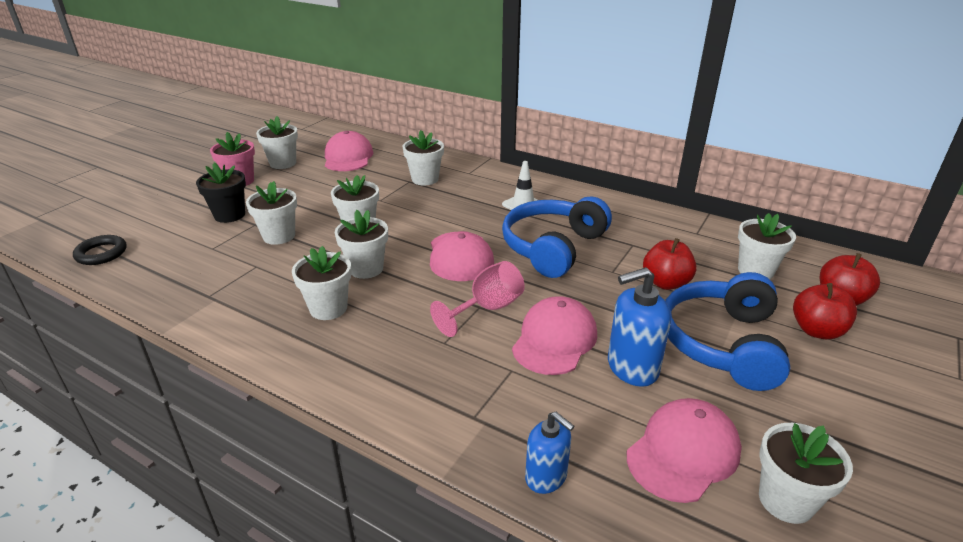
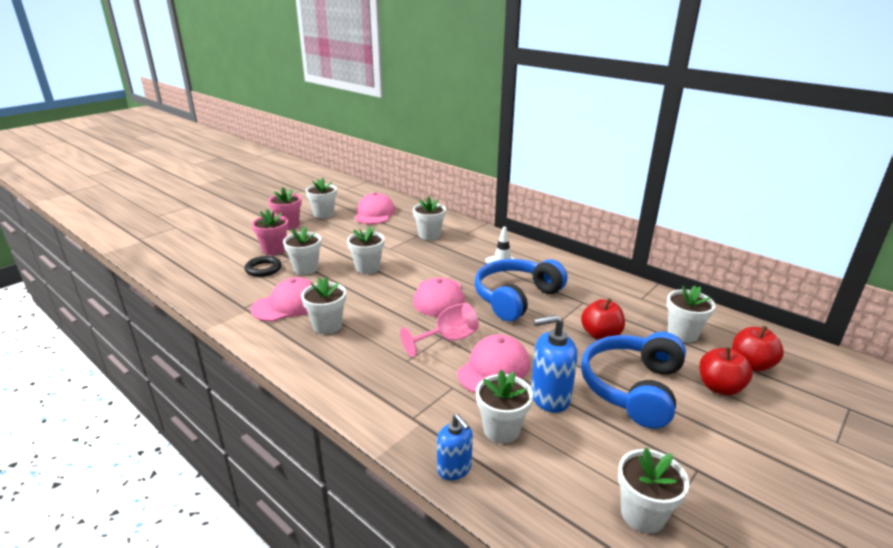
camera: 10 degrees right, 5 degrees down
black ring [73,235,127,265] -> black ring moved to [245,256,282,277]
black flower pot [196,162,246,223] -> pink flower pot [252,209,288,255]
white flower pot [335,210,388,279] -> white flower pot moved to [476,370,533,443]
pink cap [627,398,742,503] -> pink cap moved to [250,277,314,322]

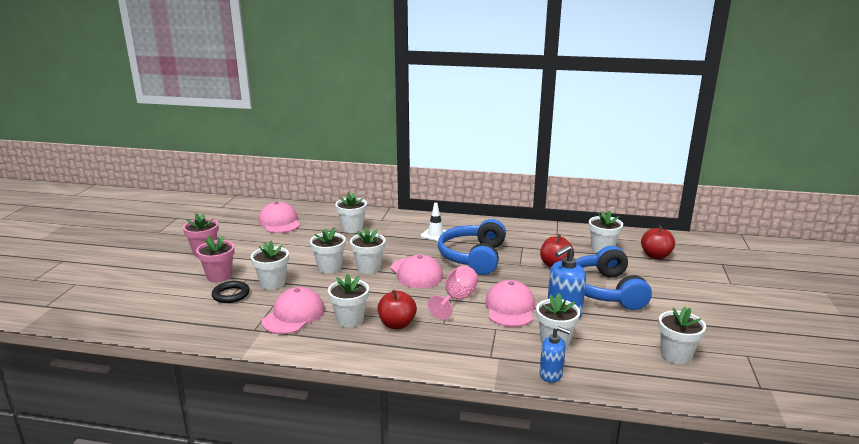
camera: 30 degrees left, 5 degrees down
white flower pot [306,177,337,218] -> white flower pot moved to [350,227,386,274]
red apple [699,347,753,396] -> red apple moved to [377,290,417,329]

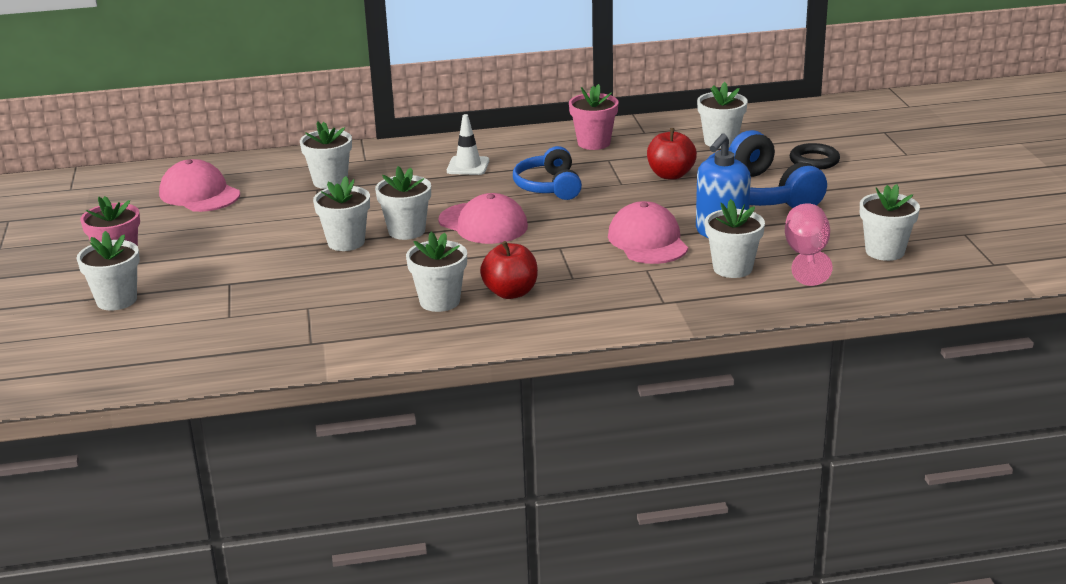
camera: 20 degrees left, 5 degrees up
pink flower pot [196,236,235,282] -> pink flower pot moved to [569,84,619,150]
black ring [212,281,250,303] -> black ring moved to [790,143,840,170]
white flower pot [251,241,289,290] -> white flower pot moved to [76,231,140,310]
pink cap [262,287,325,334] -> none
pink goblet [428,265,478,319] -> pink goblet moved to [785,203,833,286]
blue headphones [438,219,506,275] -> blue headphones [513,146,582,200], size x0.64
blue soap dispenser [540,326,570,382] -> none
red apple [641,226,675,259] -> none

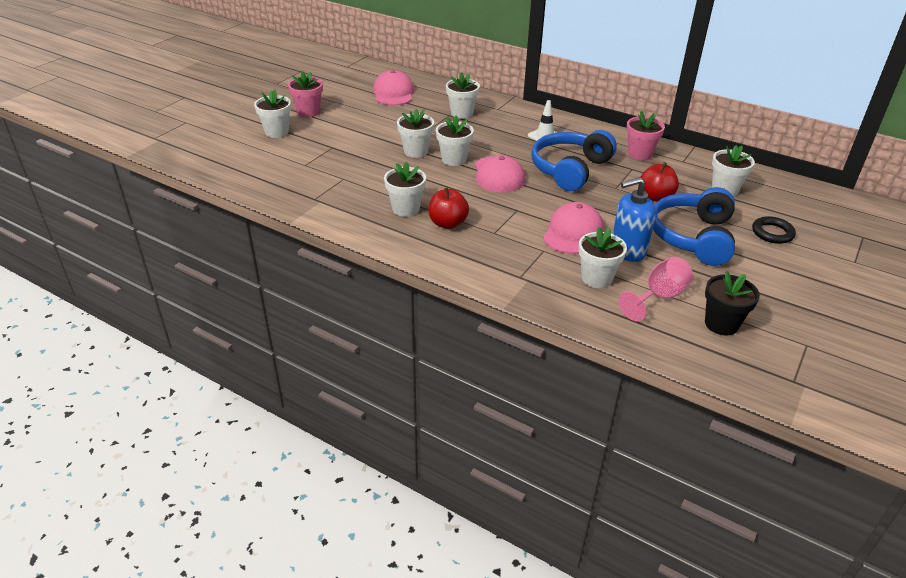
camera: 40 degrees right, 10 degrees up
blue headphones [513,146,582,200] -> blue headphones [531,130,617,191], size x1.55
white flower pot [860,184,920,261] -> black flower pot [705,271,760,335]

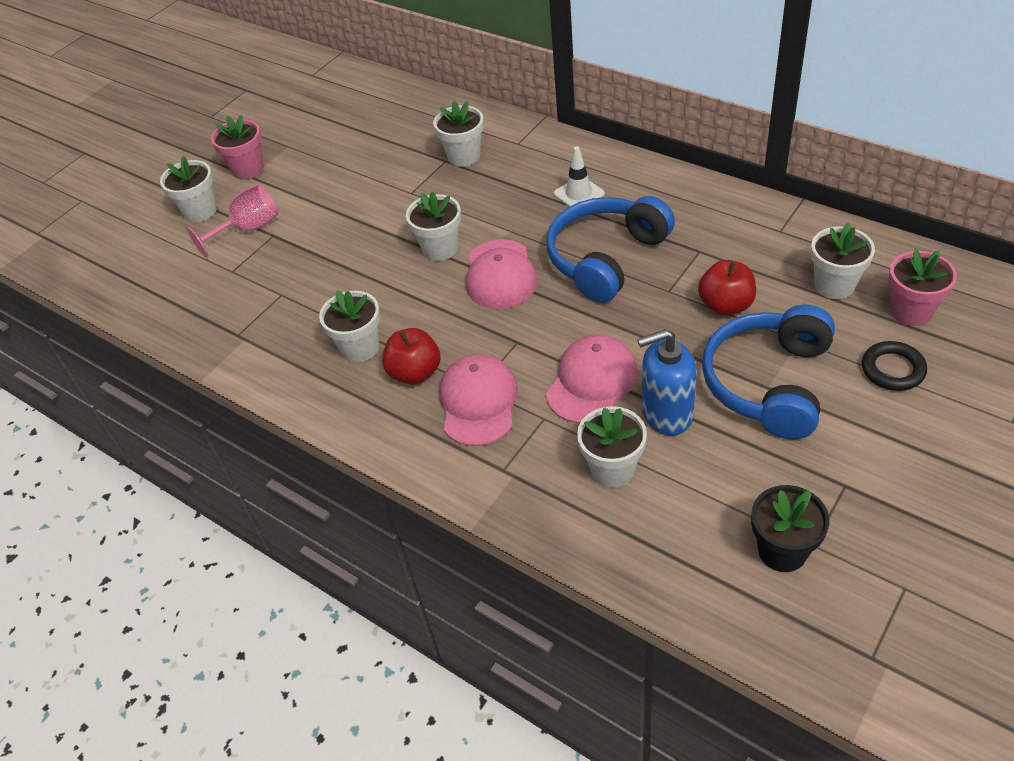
camera: 10 degrees right, 10 degrees up
pink cap [373,70,414,105] -> pink cap moved to [439,354,518,446]
white flower pot [397,109,434,158] -> none
pink goblet [618,257,693,321] -> pink goblet moved to [186,184,278,257]
pink flower pot [626,111,665,161] -> pink flower pot moved to [889,249,957,326]

